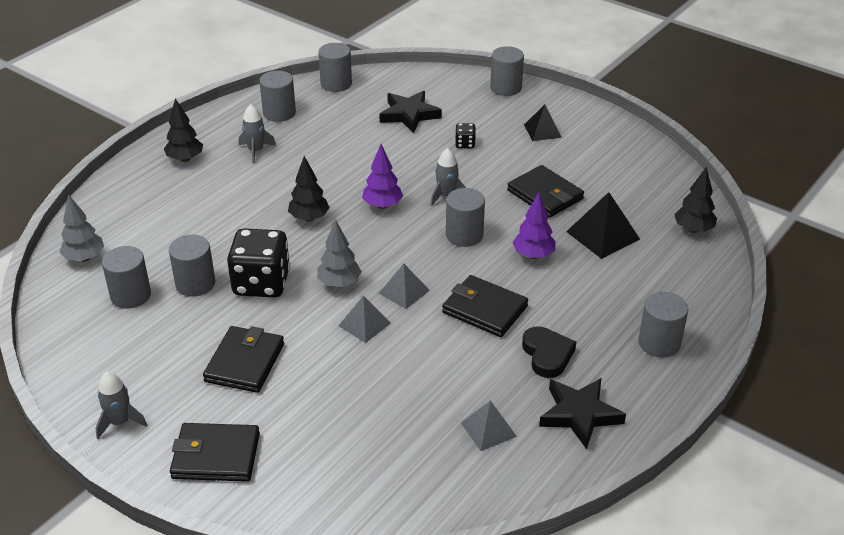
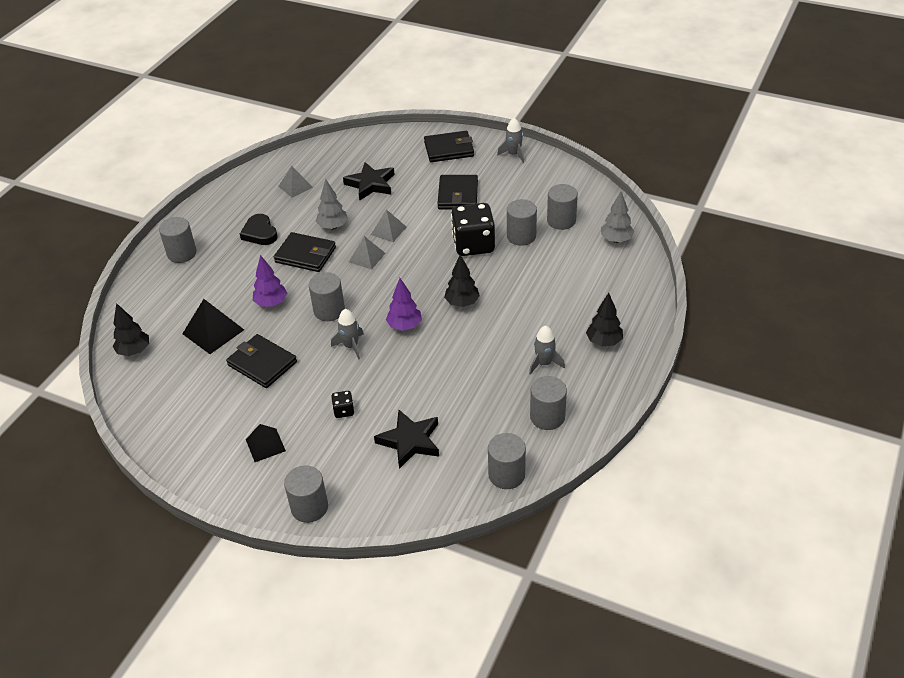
camera: 170 degrees right, 5 degrees up
grey tree [317,219,362,287] -> grey tree moved to [316,179,348,230]
black star [539,378,626,449] -> black star moved to [343,162,395,201]

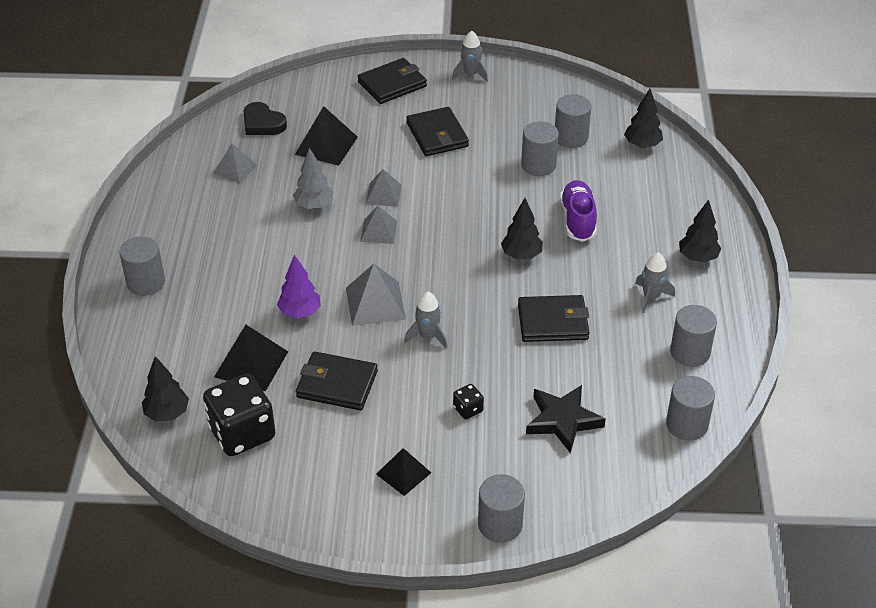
camera: 25 degrees left, 0 degrees up
black heart [240,214,278,245] -> black heart moved to [244,102,287,135]
black wallet [274,232,336,272] -> black wallet moved to [518,295,589,342]
grey cylinder [309,272,345,321] -> grey pyramid [346,264,406,326]
black star [343,162,395,201] -> black pyramid [295,106,358,166]
purple tree [386,278,422,331] -> none
black dice [451,203,495,256] -> black dice moved to [203,374,275,456]
grey tree [601,192,634,243] -> black tree [624,89,663,148]
none -> purple shoe [560,180,597,242]

